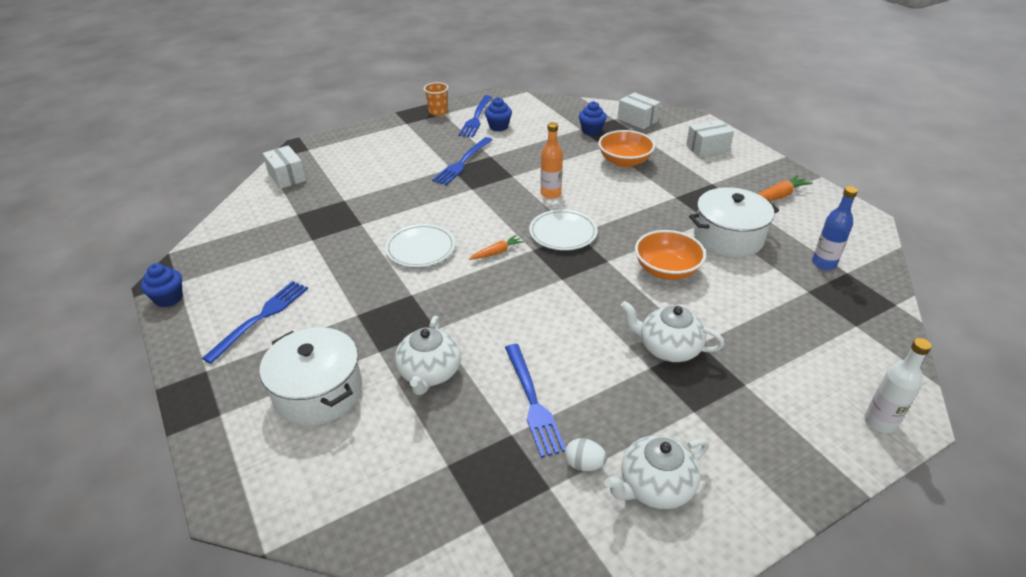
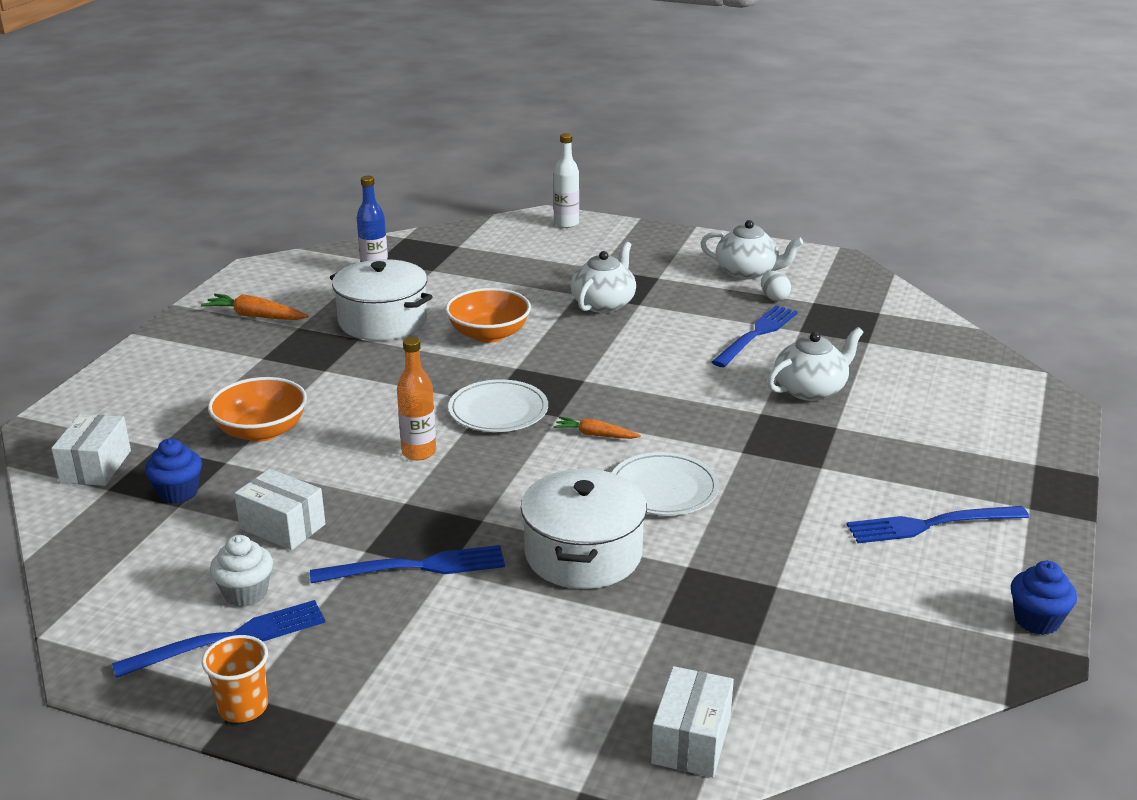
camera: 130 degrees left, 10 degrees down
white pot [260,327,362,426] -> white pot moved to [521,469,647,589]
blue cupcake [485,97,512,131] -> white cupcake [210,535,273,607]
white teapot [620,301,725,362] -> white teapot turned 135 degrees counterclockwise [570,241,636,313]
white box [686,120,734,157] -> white box moved to [234,469,326,550]

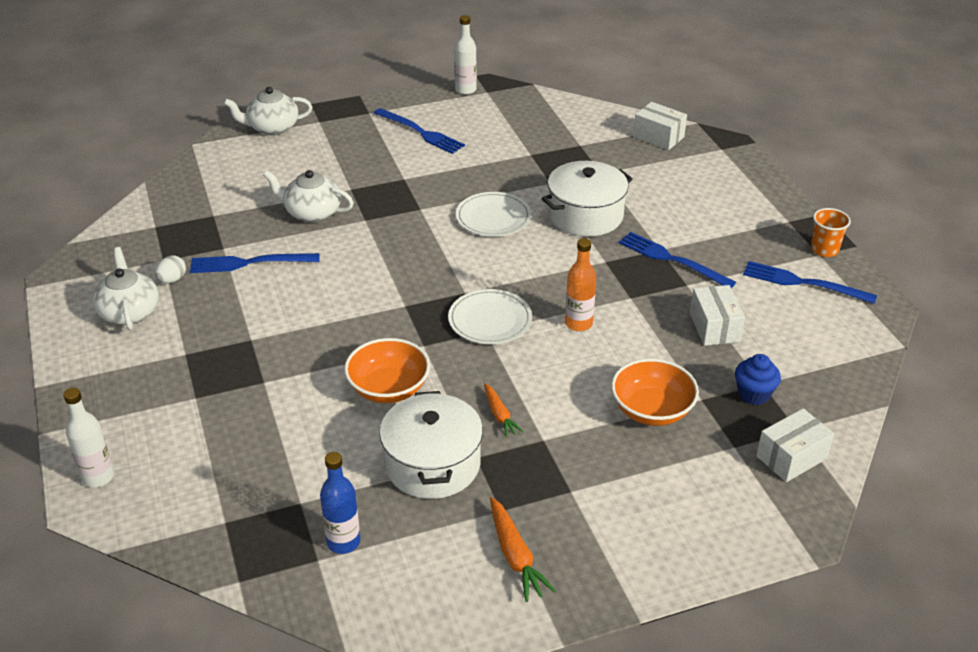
camera: 130 degrees left, 10 degrees up
white cupcake [210,535,273,607] -> none
orange carrot [553,416,641,439] -> orange carrot moved to [484,383,524,438]
white teapot [570,241,636,313] -> white teapot moved to [224,87,312,136]
white box [651,666,734,777] -> white box turned 60 degrees clockwise [633,102,687,150]
blue cupcake [1011,561,1077,635] -> white bottle [454,15,477,95]

